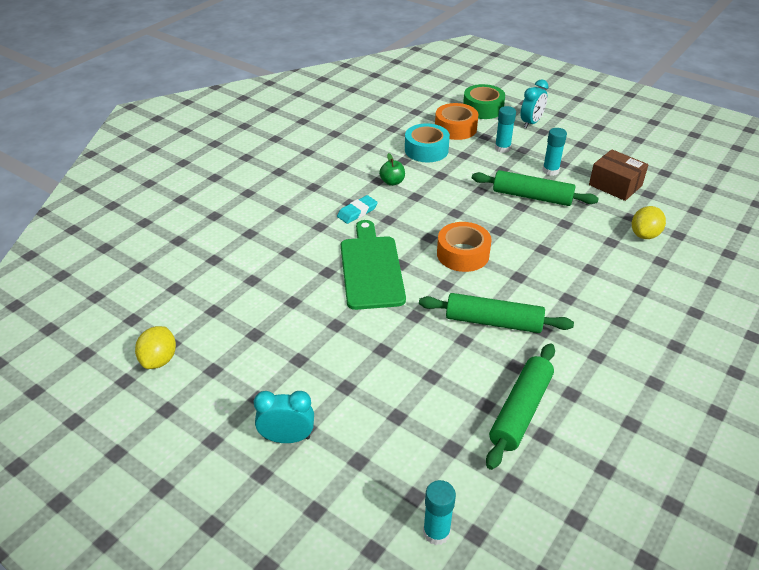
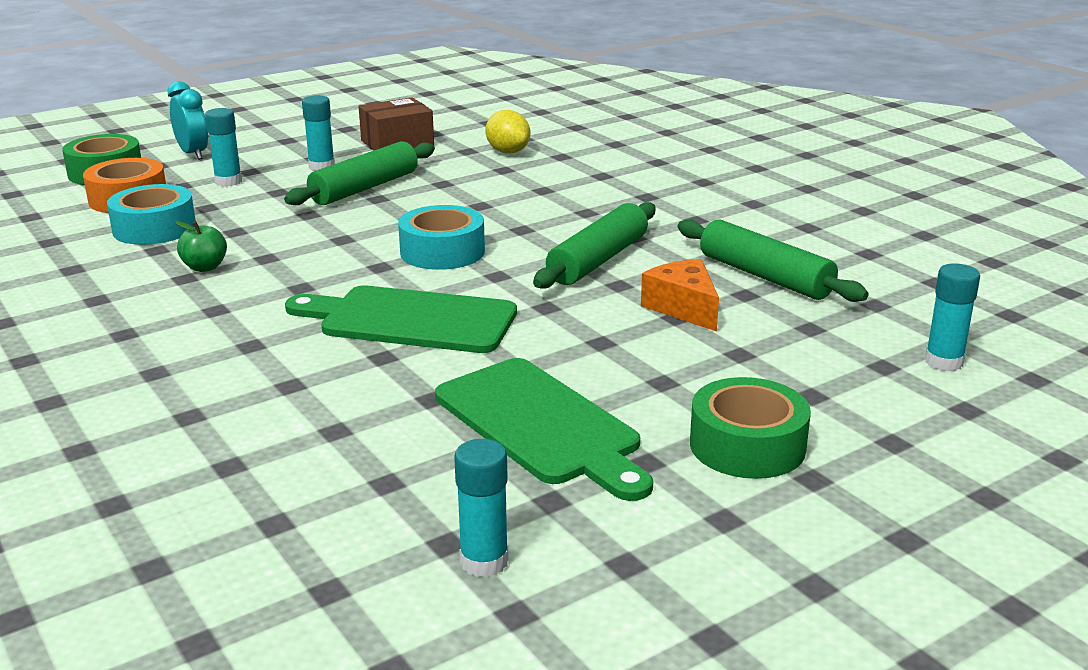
camera: 70 degrees left, 15 degrees down
yellow lemon [135,326,176,369] -> turquoise glue stick [454,439,509,577]
turquoise clock [254,391,314,443] -> green tape [690,377,811,479]
turquoise eraser [337,195,378,224] -> none
orange tape [437,222,492,272] -> turquoise tape [398,205,485,270]
none -> green cutting board [435,358,653,501]
none -> orange cheese [641,259,719,332]

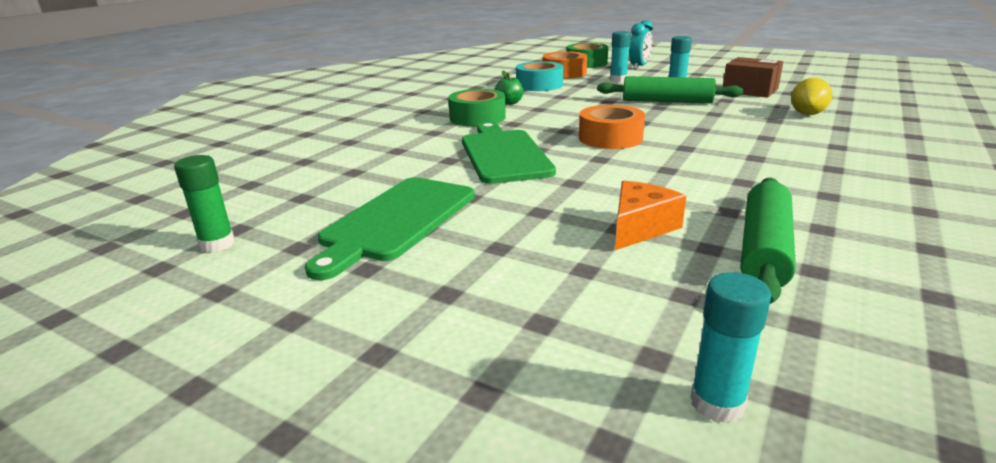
camera: 65 degrees right, 0 degrees up
turquoise tape [398,205,485,270] -> orange tape [579,105,645,149]
turquoise glue stick [454,439,509,577] -> green glue stick [174,155,235,252]
green rolling pin [533,202,656,289] -> none
green tape [690,377,811,479] -> green tape moved to [448,89,506,127]

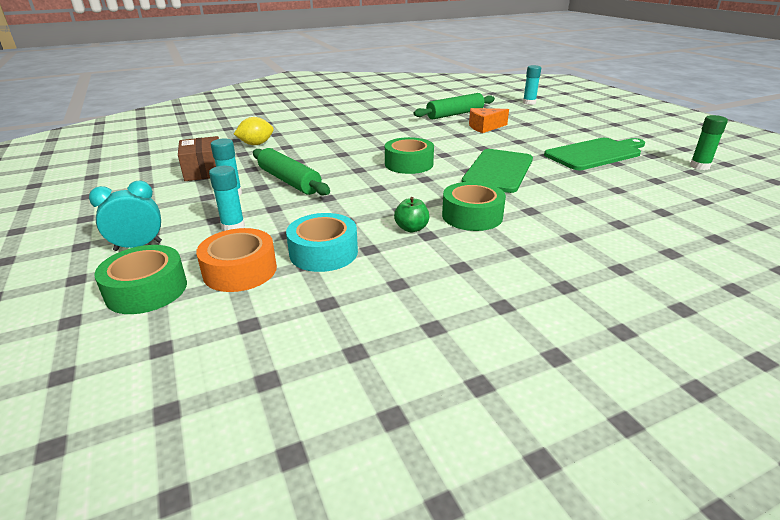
camera: 145 degrees left, 5 degrees up
orange tape [579,105,645,149] -> green tape [385,137,434,174]

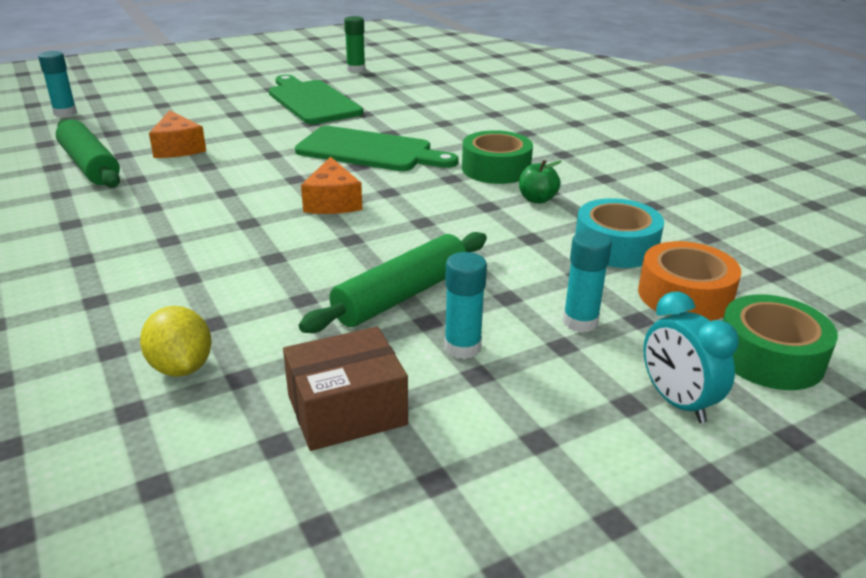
camera: 95 degrees left, 0 degrees up
green tape [385,137,434,174] -> orange cheese [301,157,362,214]

